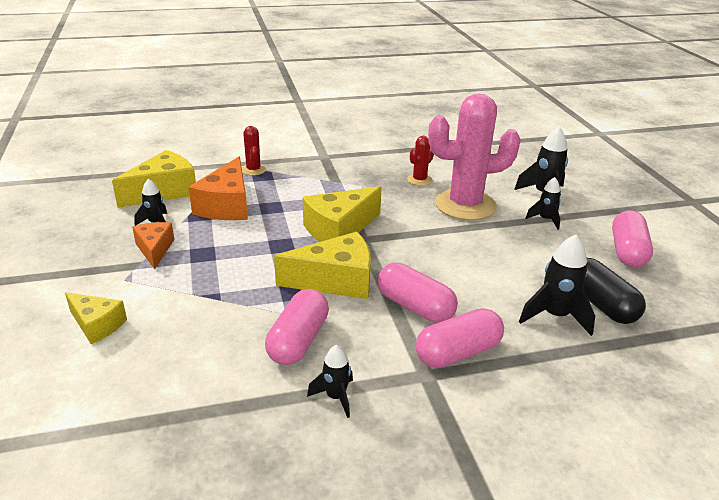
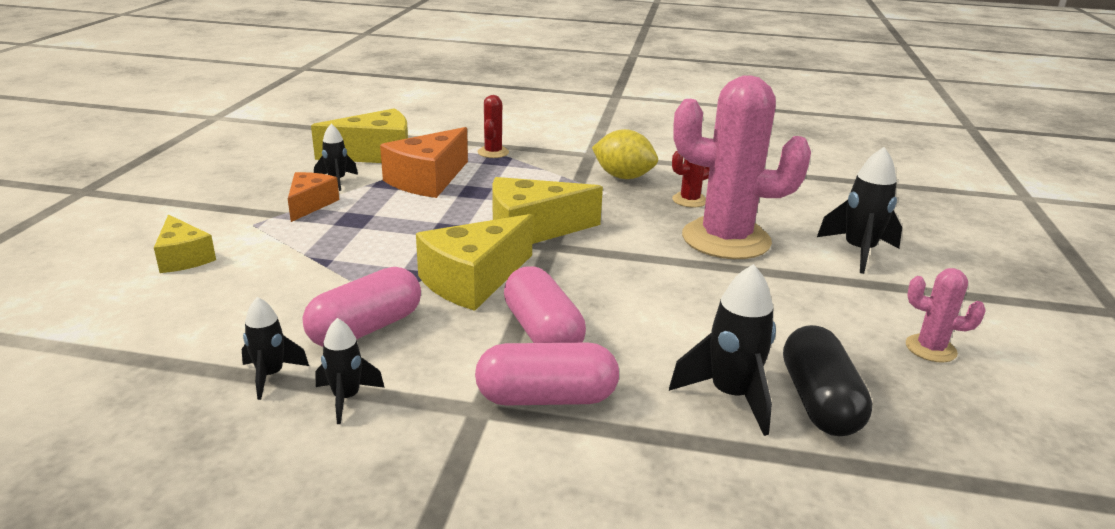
camera: 25 degrees right, 5 degrees down
yellow cheese [274,232,371,299] -> yellow cheese turned 120 degrees clockwise [416,214,533,311]
black rocket [525,177,561,230] -> black rocket moved to [242,297,309,400]
pink capsule [612,211,653,267] -> pink cactus [906,268,985,363]
none -> yellow lemon [592,129,658,179]

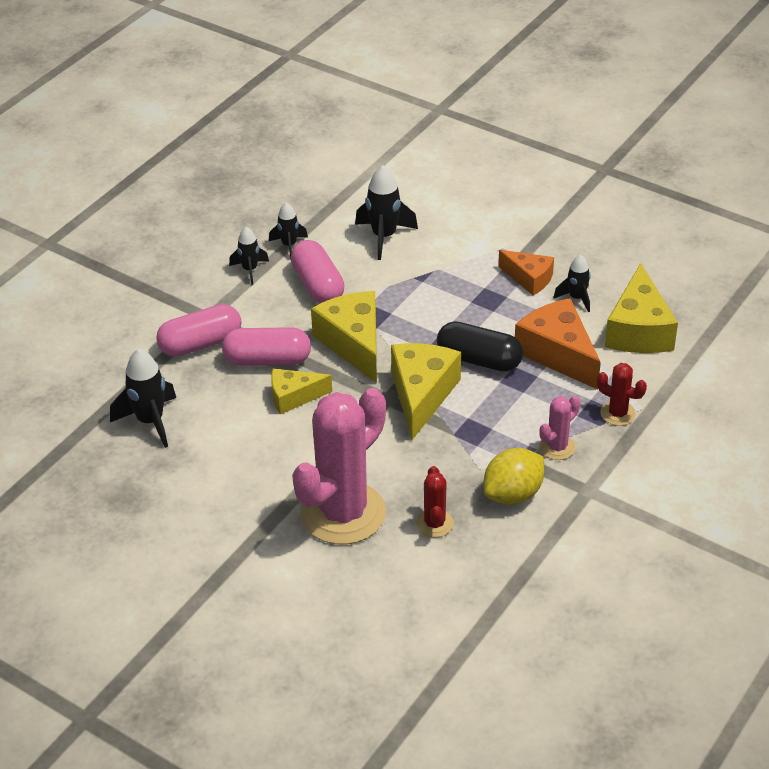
camera: 115 degrees right, 15 degrees up
yellow cheese [154,214,216,273] -> yellow cheese moved to [271,369,332,414]
pink capsule [475,343,619,406] -> pink capsule turned 45 degrees clockwise [156,304,241,357]
black capsule [783,325,872,437] -> black capsule moved to [437,321,523,372]
black rocket [817,147,902,274] -> black rocket moved to [355,165,418,260]
pink cactus [906,268,985,363] -> pink cactus moved to [539,396,580,460]

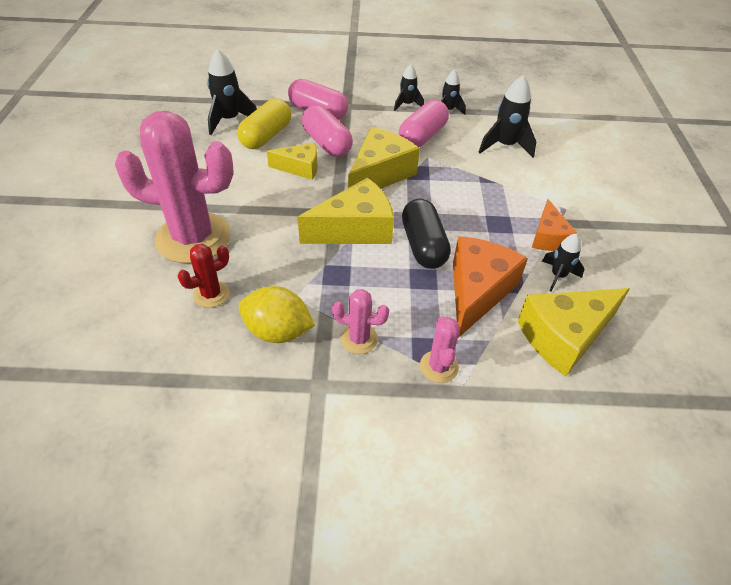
camera: 55 degrees right, 5 degrees up
yellow cheese [271,369,332,414] -> yellow cheese turned 135 degrees clockwise [267,143,318,180]
red cactus [597,363,647,426] -> pink cactus [420,316,460,383]
none -> yellow capsule [237,98,291,149]

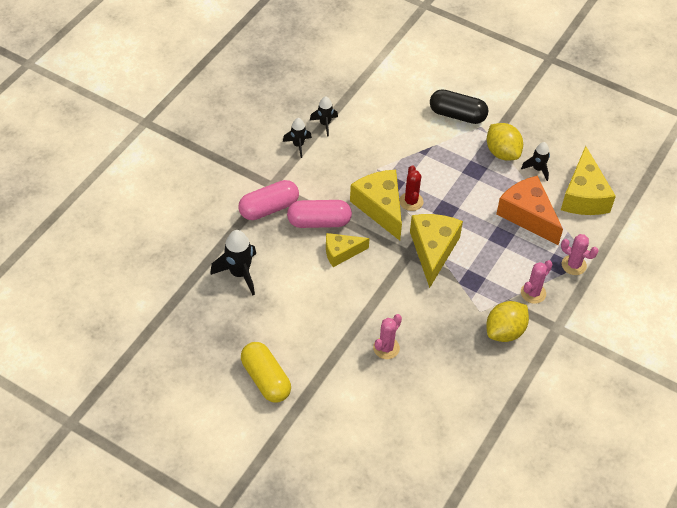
camera: 60 degrees left, 5 degrees up
pink cactus [115,111,234,263] -> pink cactus [373,314,402,359], size x0.44
red cactus [178,244,229,308] -> red cactus moved to [399,165,423,211]
yellow capsule [237,98,291,149] -> yellow capsule moved to [241,342,291,403]
yellow cheese [267,143,318,180] -> yellow cheese turned 135 degrees counterclockwise [326,233,370,267]
pink capsule [399,100,449,147] -> none
black capsule [402,199,451,269] -> black capsule moved to [430,89,488,124]
black rocket [479,75,536,158] -> none
orange cheese [532,199,578,251] -> yellow lemon [487,123,523,161]

